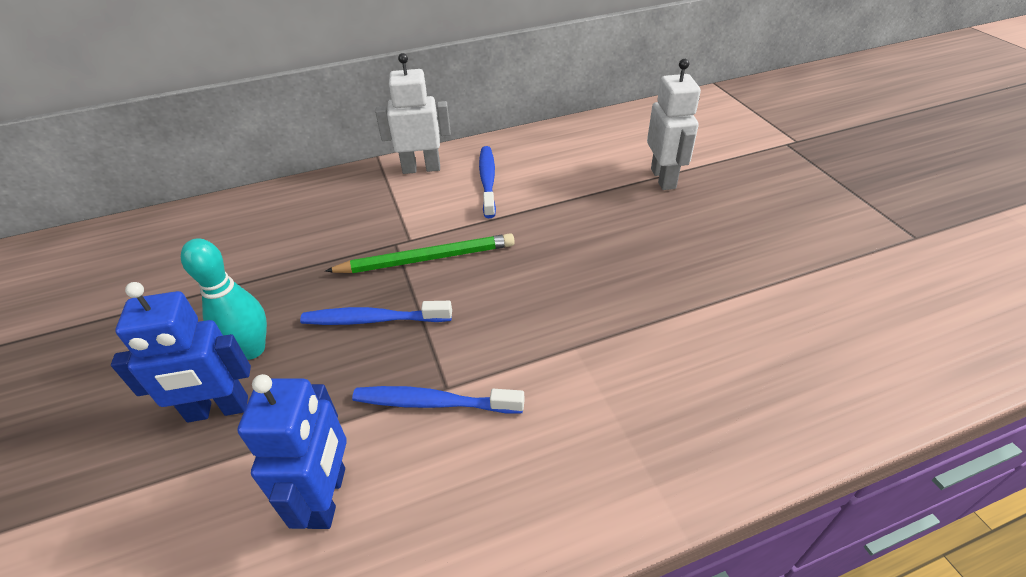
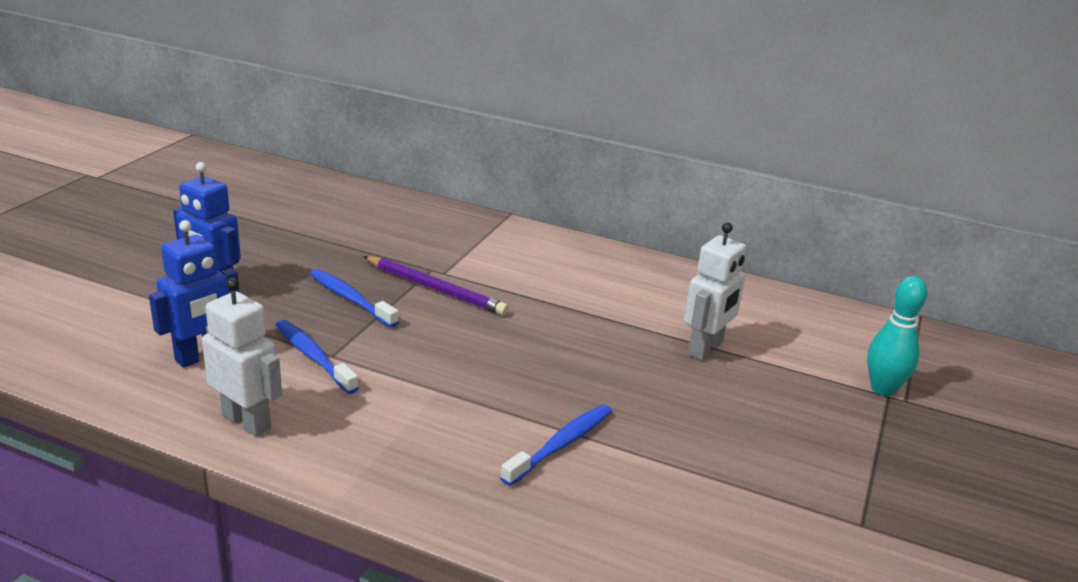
camera: 40 degrees right, 15 degrees down
turquoise bowling pin [181,239,267,360] -> turquoise bowling pin moved to [867,276,927,396]
green pencil [325,233,515,273] -> purple pencil [363,256,509,316]
white robot [375,53,451,174] -> white robot moved to [202,278,282,436]
blue toothbrush [479,146,496,218] -> blue toothbrush moved to [500,404,612,486]

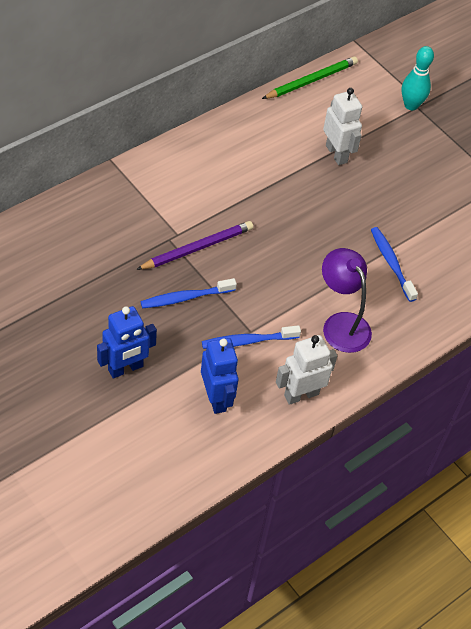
camera: 65 degrees left, 25 degrees up
none -> green pencil [262,56,358,99]
none -> purple lamp [322,248,372,353]

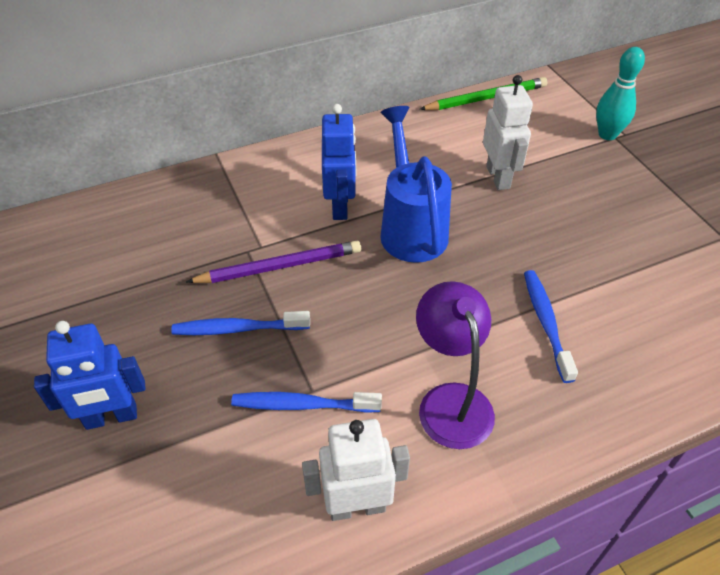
camera: 20 degrees right, 5 degrees down
blue robot [201,338,238,414] -> blue robot moved to [322,104,356,220]
none -> blue watering can [380,106,452,263]

